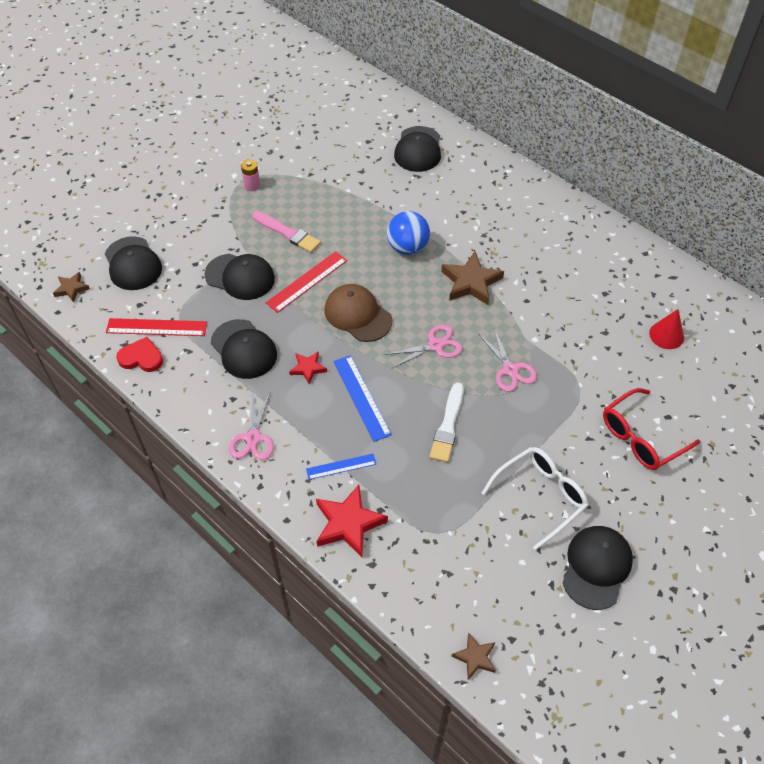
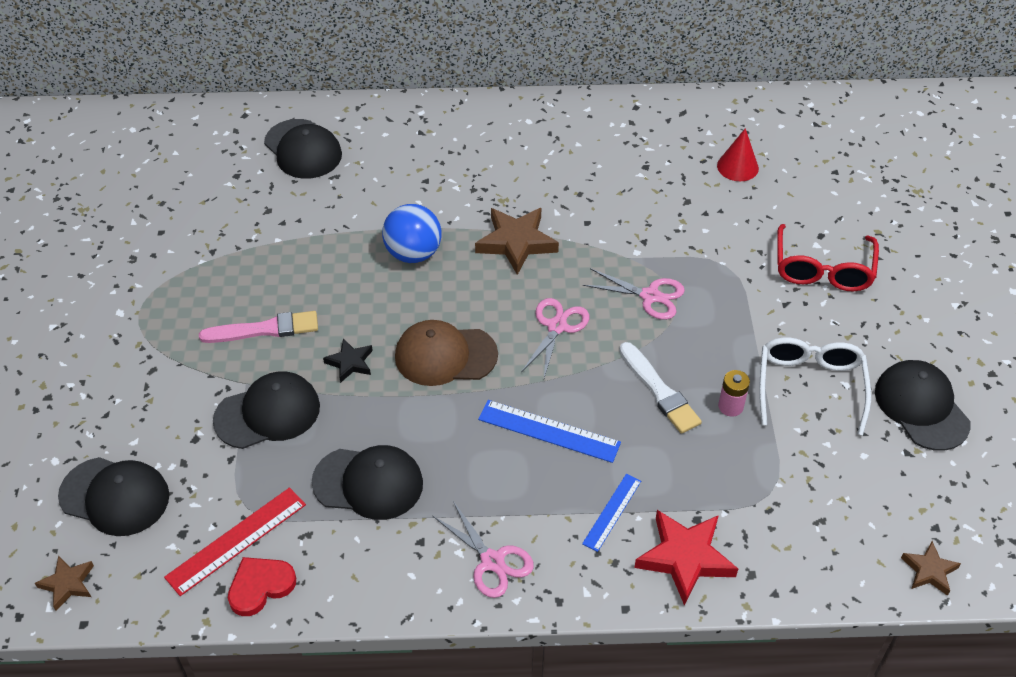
camera: 45 degrees left, 5 degrees down
pink battery [241,160,260,191] -> pink battery moved to [718,370,750,417]
red ruler [266,251,347,313] -> black star [323,338,373,383]
red star [289,351,327,384] -> none

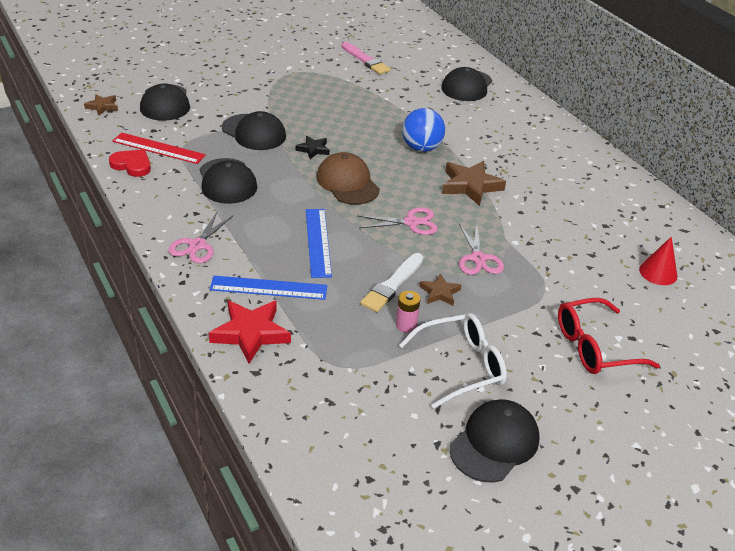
camera: 60 degrees right, 10 degrees down
pink brush [199,311,318,343] -> pink brush moved to [341,42,391,75]
blue ruler [582,474,641,552] -> blue ruler [210,276,327,300], size x1.58
brown star [901,541,961,596] -> brown star moved to [419,273,461,306]

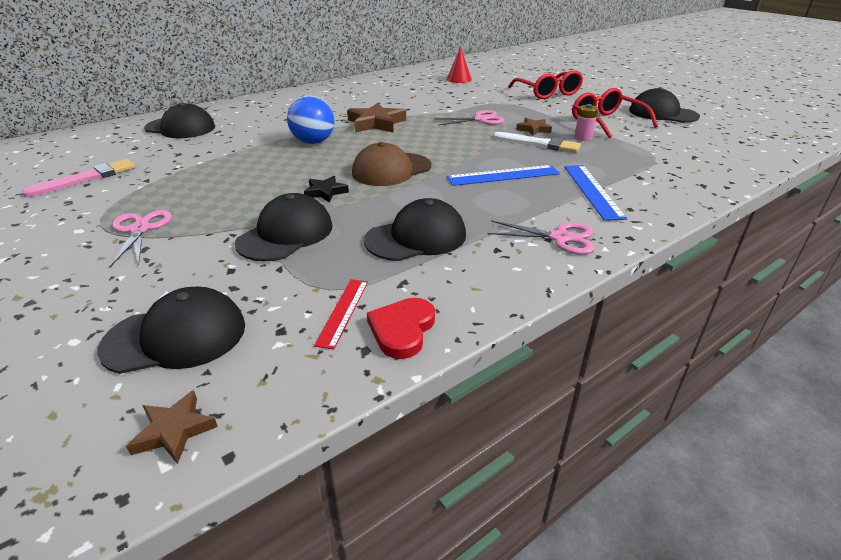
camera: 95 degrees left, 5 degrees down
red ruler [112,133,206,164] -> red ruler [314,279,368,350], size x0.63
red star [209,300,291,364] -> none
pink scissors [358,207,438,235] -> pink scissors moved to [109,210,172,267]
white glasses [399,313,507,409] -> red glasses [572,88,658,138]

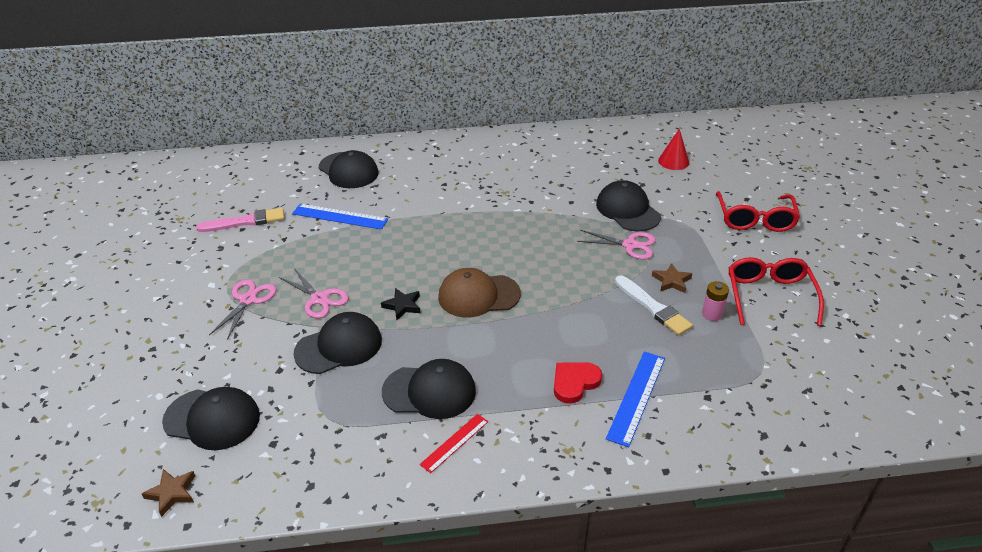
camera: 30 degrees right, 5 degrees up
blue ball [287,96,334,144] -> none
red ruler [314,279,368,350] -> red ruler moved to [420,414,488,473]
brown star [347,103,406,133] -> none
red heart [367,298,435,359] -> red heart moved to [554,362,602,404]
blue ruler [447,165,560,186] -> blue ruler moved to [292,204,388,230]
pink scissors [487,220,594,255] -> pink scissors moved to [279,268,348,318]
black cap [629,87,700,123] -> black cap moved to [596,180,661,231]

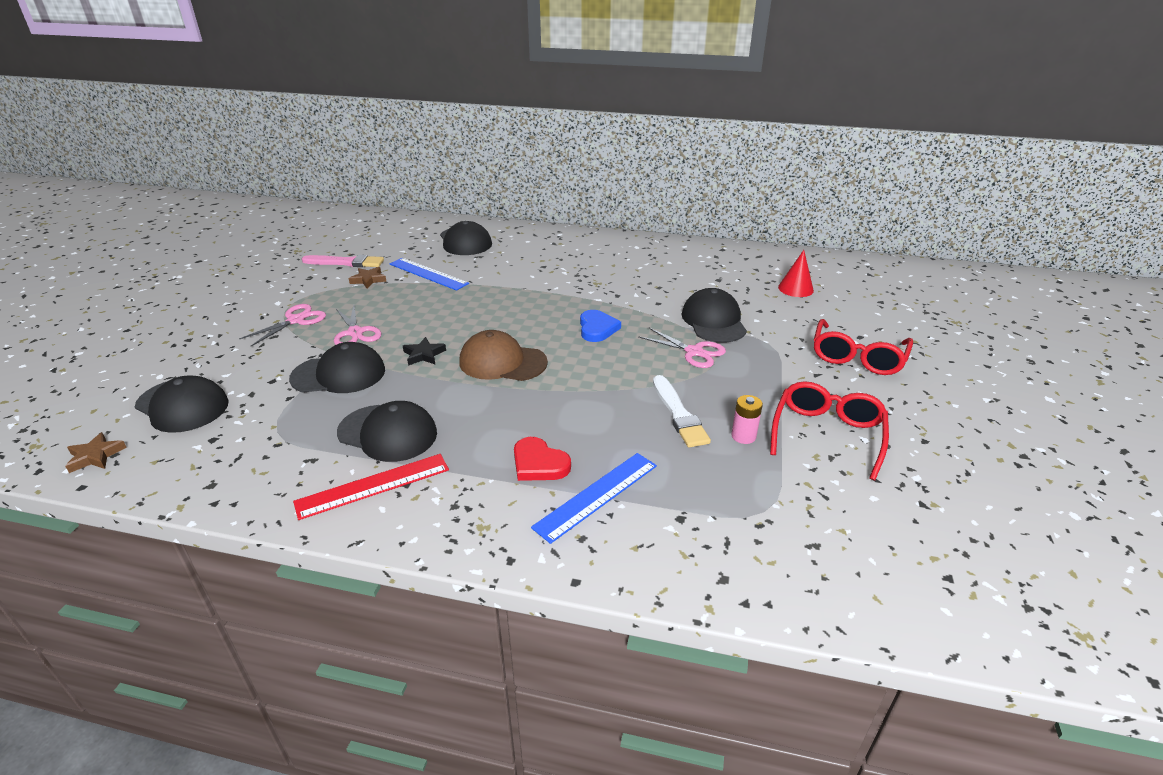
camera: 20 degrees right, 5 degrees down
red ruler [420,414,488,473] -> red ruler [293,454,449,520], size x1.58
red heart [554,362,602,404] -> red heart turned 120 degrees counterclockwise [514,437,571,481]
brown star [652,263,692,293] -> brown star moved to [349,267,387,288]
none -> blue heart [580,310,621,342]

